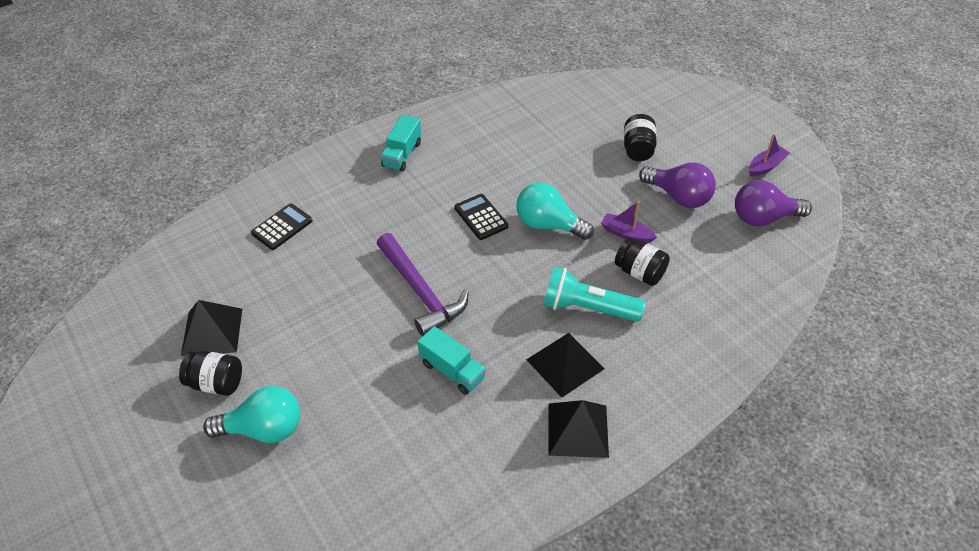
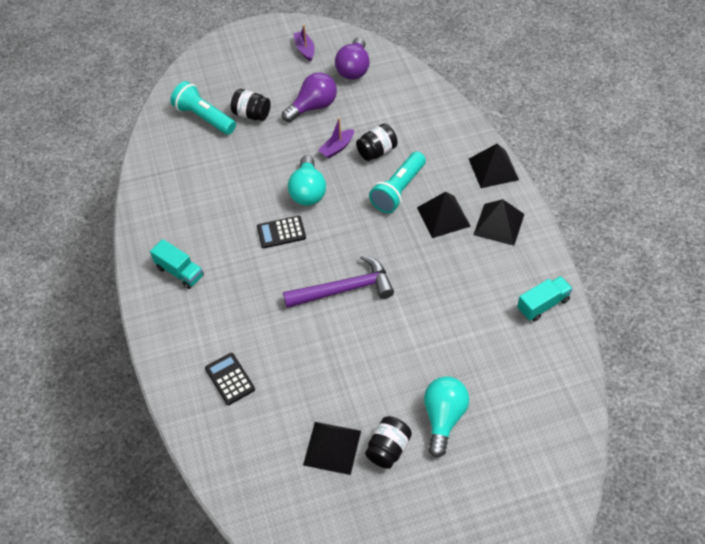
camera: 70 degrees left, 5 degrees up
turquoise truck [418,326,486,395] -> turquoise truck moved to [517,276,573,322]
turquoise light bulb [516,182,594,240] -> turquoise light bulb turned 45 degrees counterclockwise [288,155,326,206]
none -> turquoise flashlight [170,81,236,135]
none -> black pyramid [469,143,519,188]

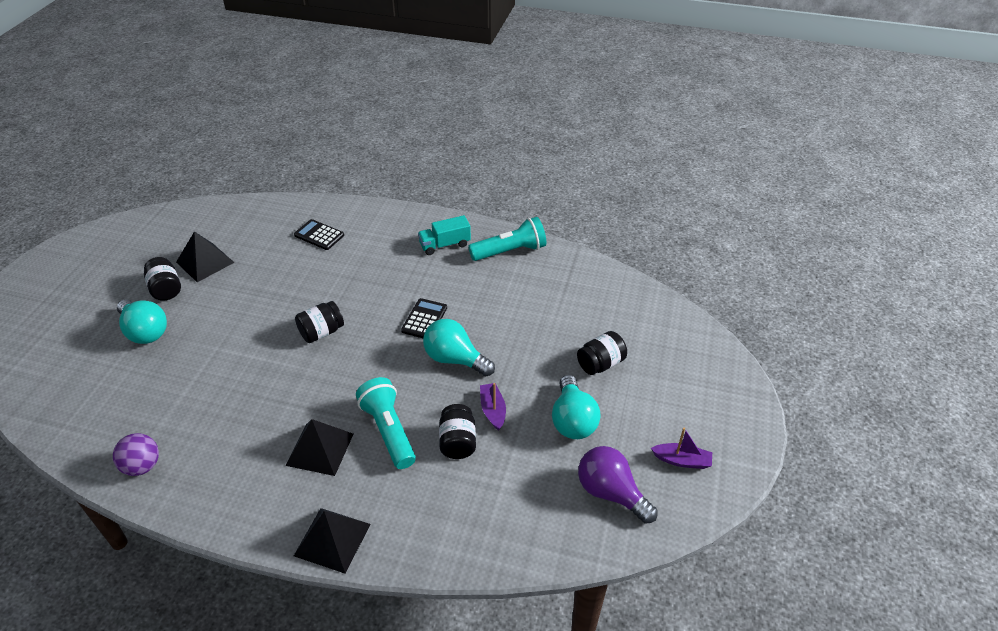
camera: 120 degrees right, 10 degrees down
turquoise flashlight [170,81,236,135] -> turquoise flashlight moved to [468,217,546,261]
black calculator [205,353,255,405] -> black calculator turned 150 degrees counterclockwise [294,219,344,250]
purple light bulb [282,73,337,122] -> turquoise light bulb [552,375,601,439]
purple hammer [283,255,394,308] -> black jar [295,301,344,343]
black pyramid [473,199,524,246] -> none
turquoise truck [517,276,573,322] -> purple ball [113,433,159,476]

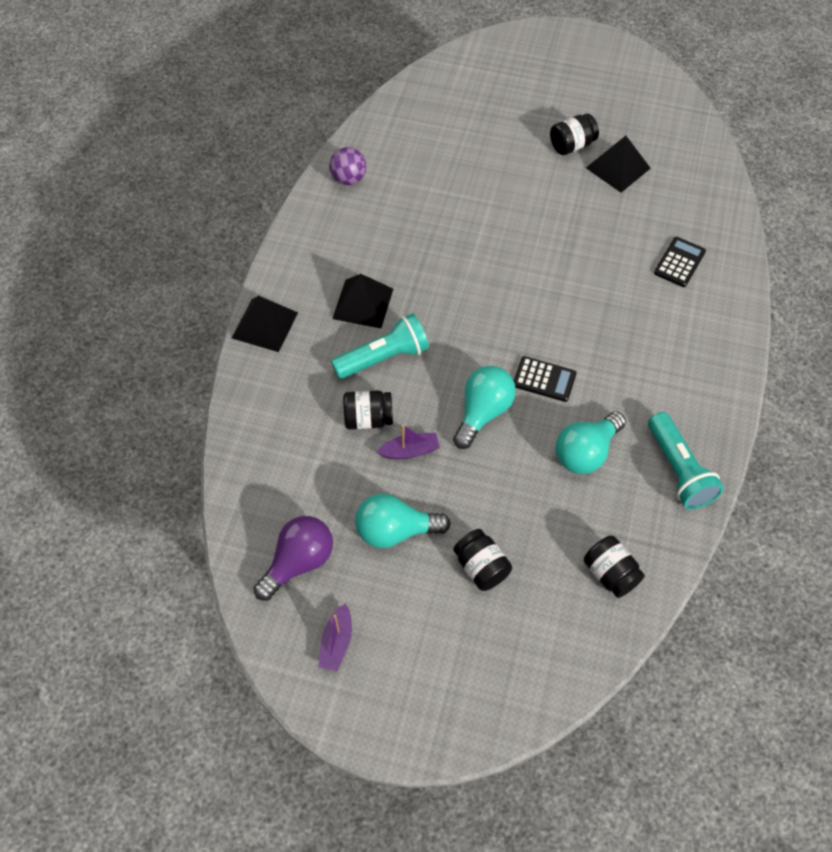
camera: 90 degrees right, 15 degrees up
turquoise light bulb [117,299,167,344] -> turquoise light bulb moved to [556,411,626,474]
black jar [295,301,344,343] -> black jar moved to [584,536,645,598]
turquoise truck [418,215,471,255] -> none

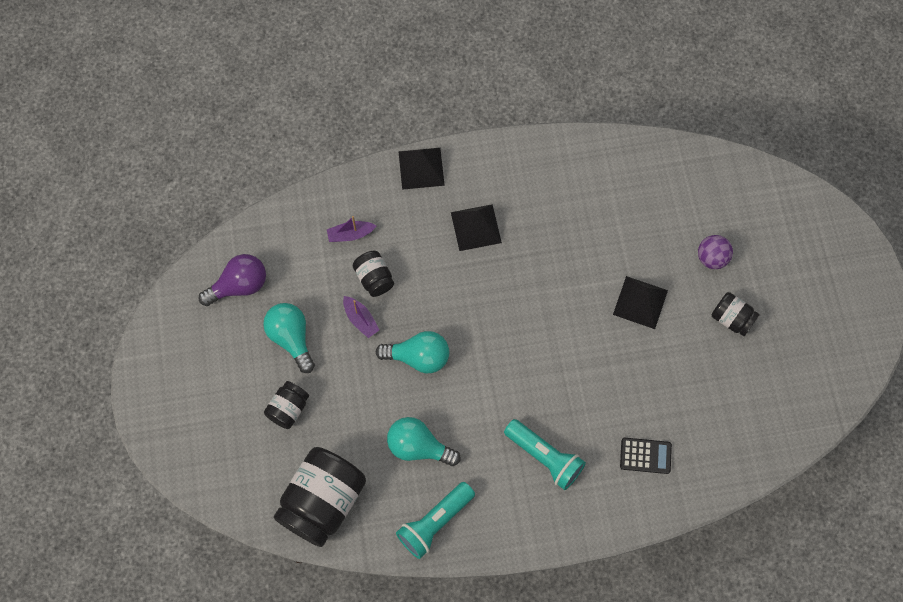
camera: 65 degrees right, 10 degrees up
purple light bulb [253,516,333,601] -> purple light bulb turned 45 degrees counterclockwise [198,254,266,306]
purple boat [318,603,352,671] -> purple boat moved to [327,216,376,242]
purple ball [329,147,366,185] -> purple ball moved to [698,235,733,269]
turquoise flashlight [331,313,429,379] -> turquoise flashlight moved to [504,419,586,490]
black calculator [514,356,576,402] -> none
black jar [584,536,645,598] -> black jar [274,447,366,547], size x1.98
black pyramid [586,136,651,193] -> black pyramid moved to [613,276,668,329]

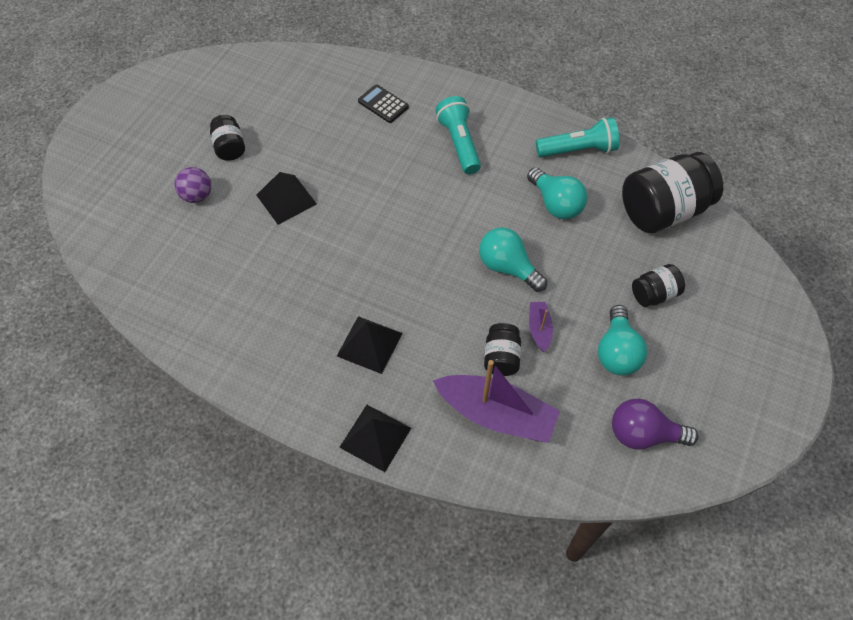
camera: 145 degrees left, 10 degrees down
purple boat [327,216,376,242] -> purple boat [433,360,560,443], size x2.12

